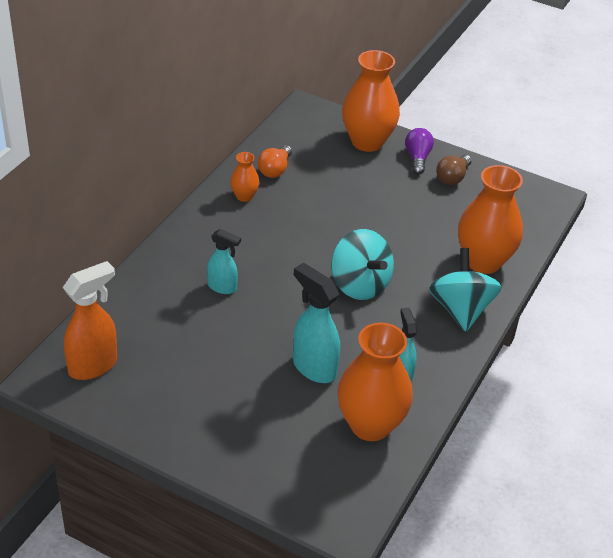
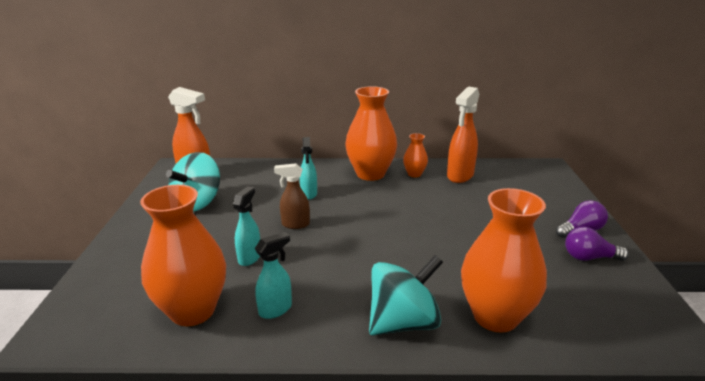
camera: 65 degrees right, 15 degrees down
orange light bulb [258,145,292,178] -> orange spray bottle [447,86,479,183]
turquoise spray bottle [293,263,340,383] -> turquoise spray bottle [233,187,260,266], size x0.63
turquoise spinning top [331,229,394,300] -> turquoise spinning top moved to [166,152,220,212]
orange vase [342,50,400,152] -> orange vase moved to [345,86,397,181]
brown light bulb [436,155,472,185] -> purple light bulb [565,227,629,261]
none -> brown spray bottle [274,163,310,229]

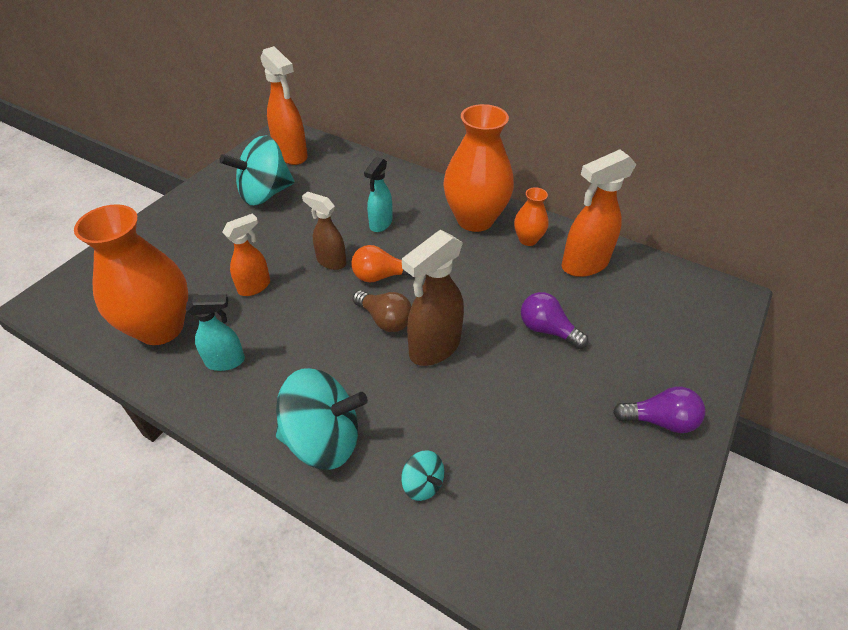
camera: 30 degrees right, 20 degrees up
turquoise spray bottle [233,187,260,266] -> orange spray bottle [222,213,270,296]
orange vase [461,188,547,333] -> turquoise spinning top [401,450,444,501]
purple light bulb [565,227,629,261] -> purple light bulb moved to [521,292,588,349]
none -> orange light bulb [351,245,411,283]
none -> brown light bulb [353,290,412,332]
none -> brown spray bottle [402,230,464,366]

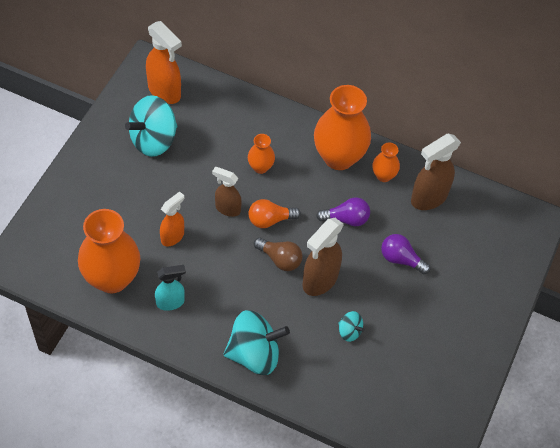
camera: 10 degrees left, 10 degrees up
turquoise spray bottle [364,157,393,232] -> orange vase [248,134,275,174]
turquoise spinning top [401,450,444,501] -> turquoise spinning top moved to [339,311,365,342]
orange spray bottle [561,149,637,277] -> brown spray bottle [411,134,461,210]
purple light bulb [613,387,705,433] -> purple light bulb moved to [316,197,370,227]

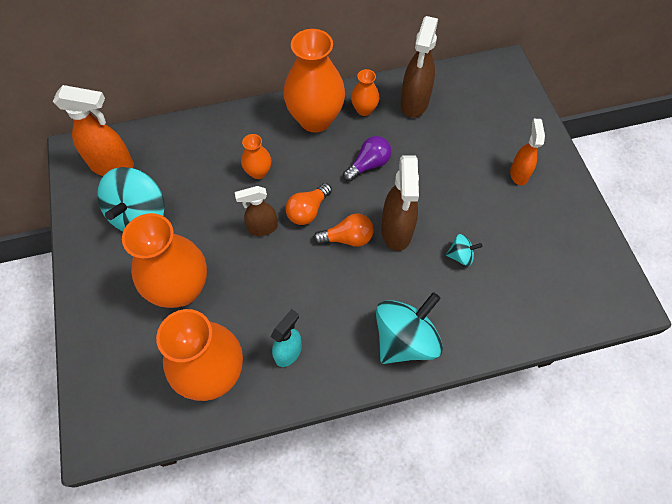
camera: 35 degrees left, 5 degrees up
orange spray bottle [160,191,184,246] -> orange spray bottle moved to [510,119,545,185]
brown light bulb [254,237,303,271] -> orange light bulb [313,213,374,247]
purple light bulb [381,234,430,274] -> none
none -> orange vase [122,213,207,308]

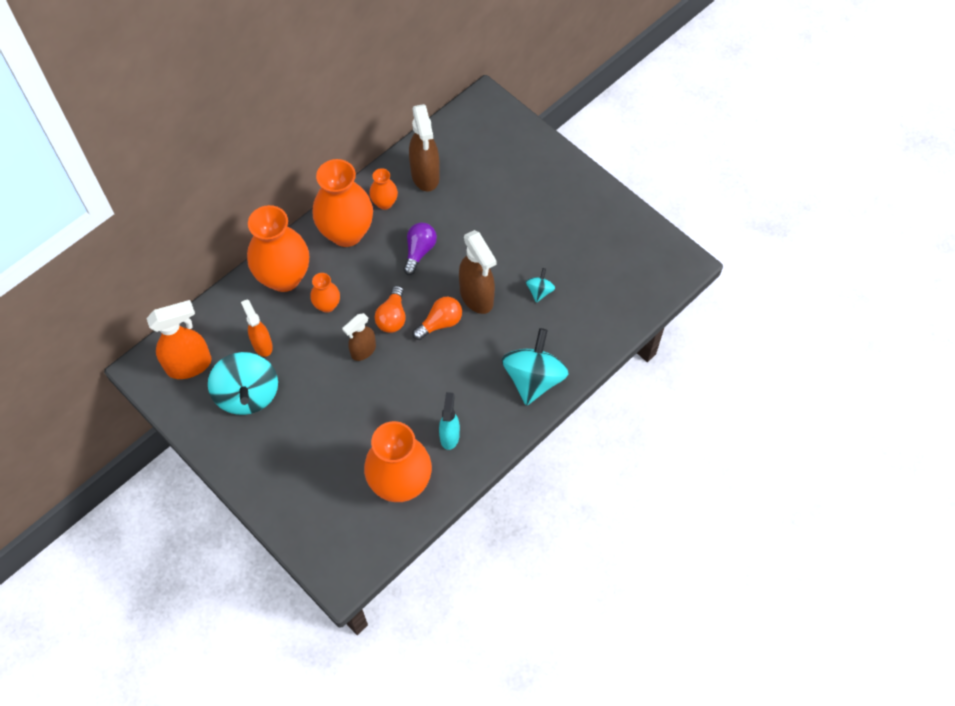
camera: 30 degrees left, 0 degrees up
orange vase [122,213,207,308] -> orange vase moved to [247,205,309,292]
turquoise spinning top [446,234,482,266] -> turquoise spinning top turned 45 degrees counterclockwise [526,268,555,303]
orange spray bottle [510,119,545,185] -> orange spray bottle moved to [241,299,273,357]

